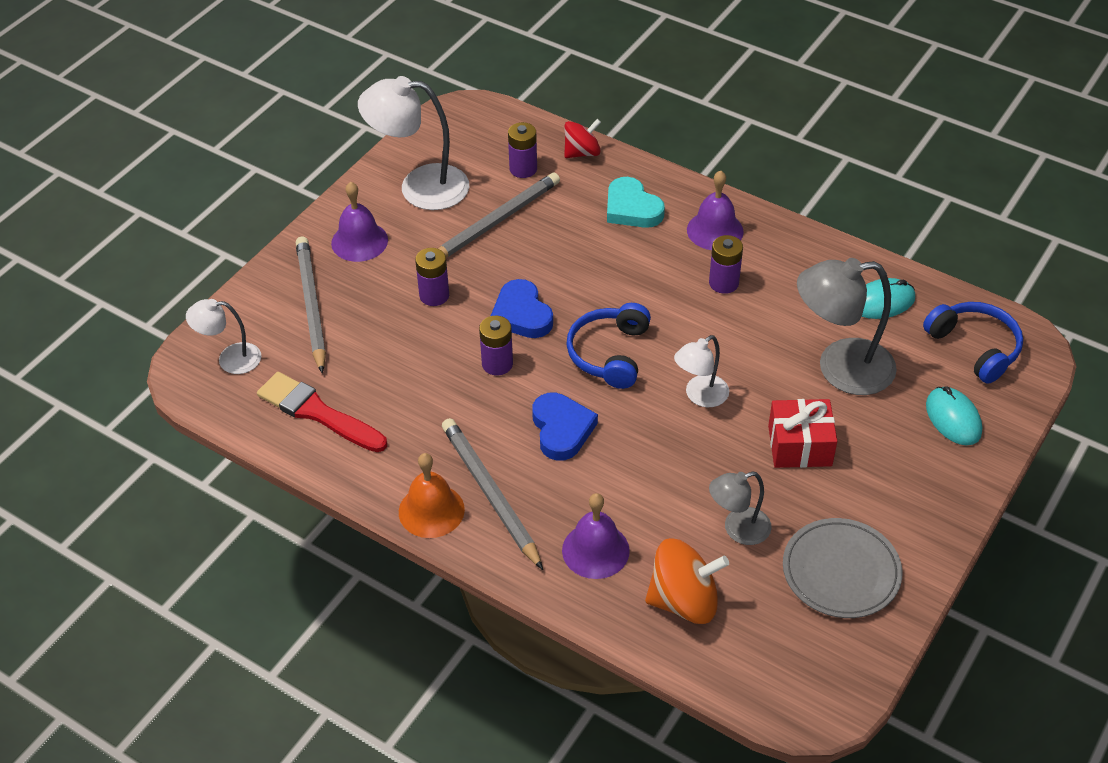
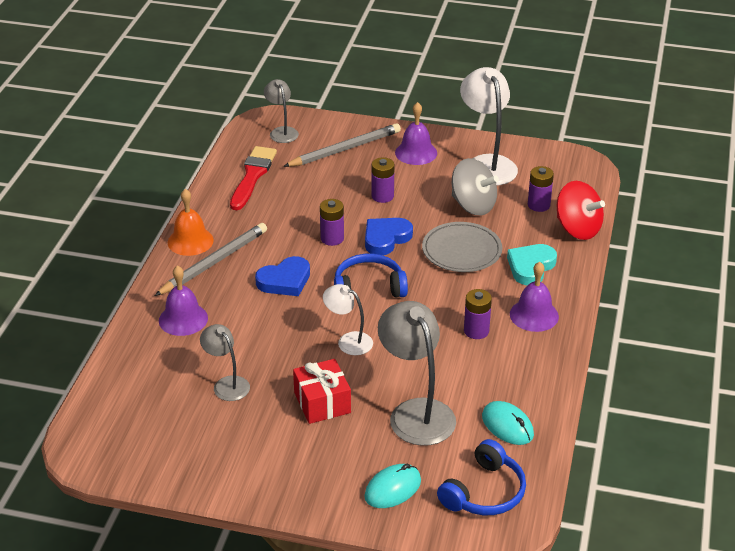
camera: 70 degrees right, 10 degrees down
white lamp [186,299,261,374] -> grey lamp [264,79,299,143]
grey pencil [438,172,560,257] -> grey spinning top [452,158,499,215]
red spinning top [564,119,601,158] -> red spinning top [557,181,605,240], size x1.53
orange spinning top [645,538,729,624] -> none
grey plate [783,518,902,618] -> grey plate moved to [422,222,502,272]

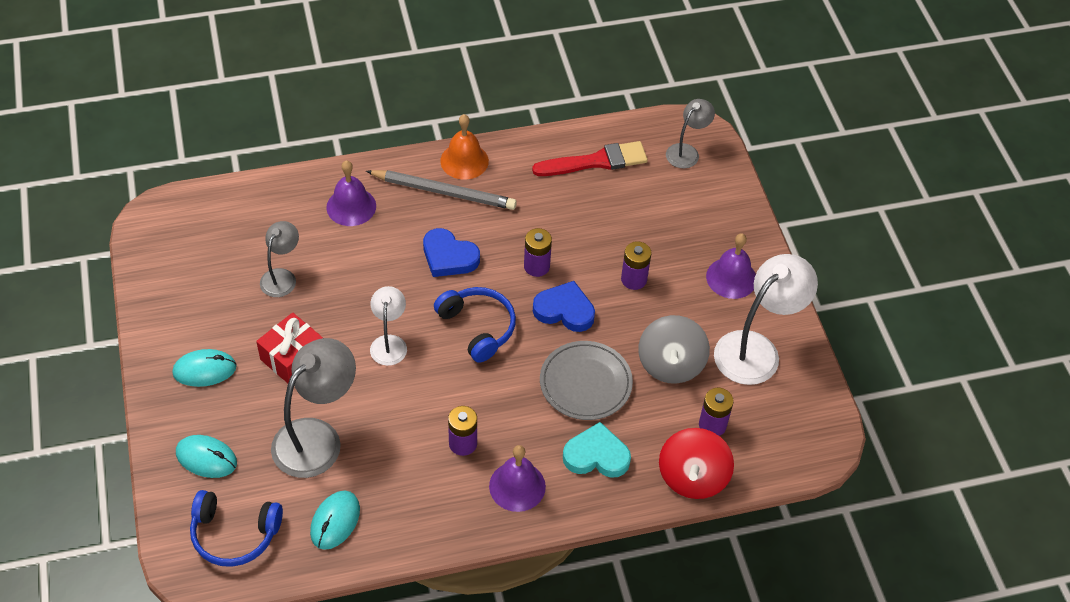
camera: 60 degrees right, 15 degrees up
grey pencil [283,123,401,167] -> none
none -> turquoise mouse [172,349,237,387]

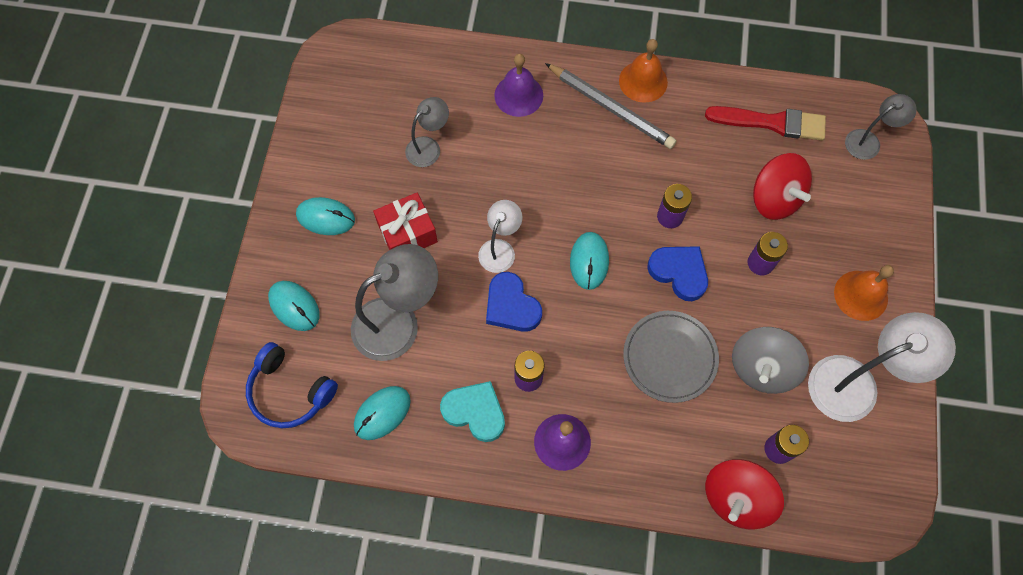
camera: 25 degrees right, 15 degrees up
blue heart [423,228,480,277] -> blue heart moved to [486,272,542,332]
blue headphones [434,287,516,363] -> turquoise mouse [570,232,609,290]
turquoise heart [563,422,631,478] -> turquoise heart moved to [440,381,505,442]
purple bell [706,233,756,299] -> orange bell [834,265,894,321]
none -> red spinning top [753,153,812,220]

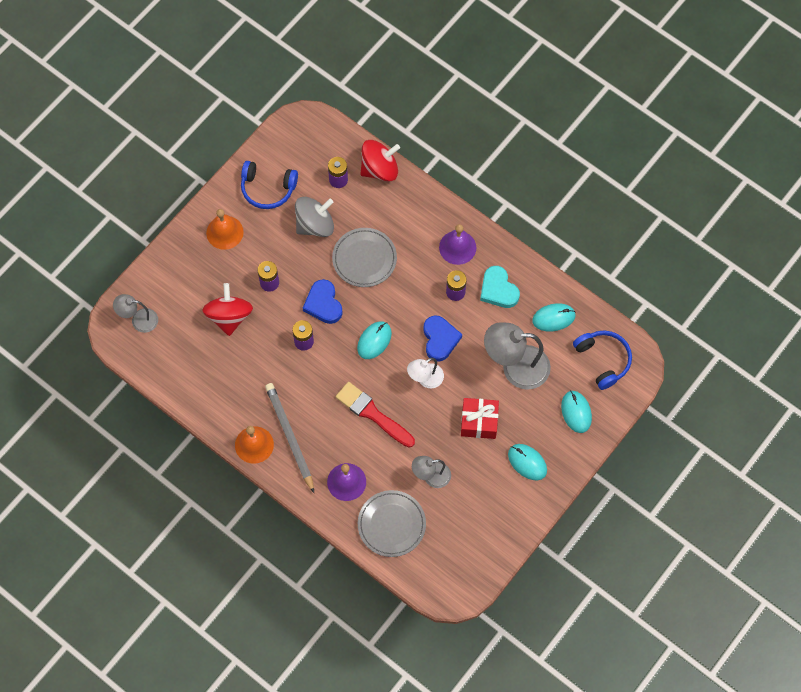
camera: 150 degrees left, 0 degrees up
red brush [705,106,826,141] -> red brush moved to [336,382,415,448]
white lamp [808,312,956,422] -> blue headphones [241,161,298,209]
none -> grey plate [358,490,426,557]

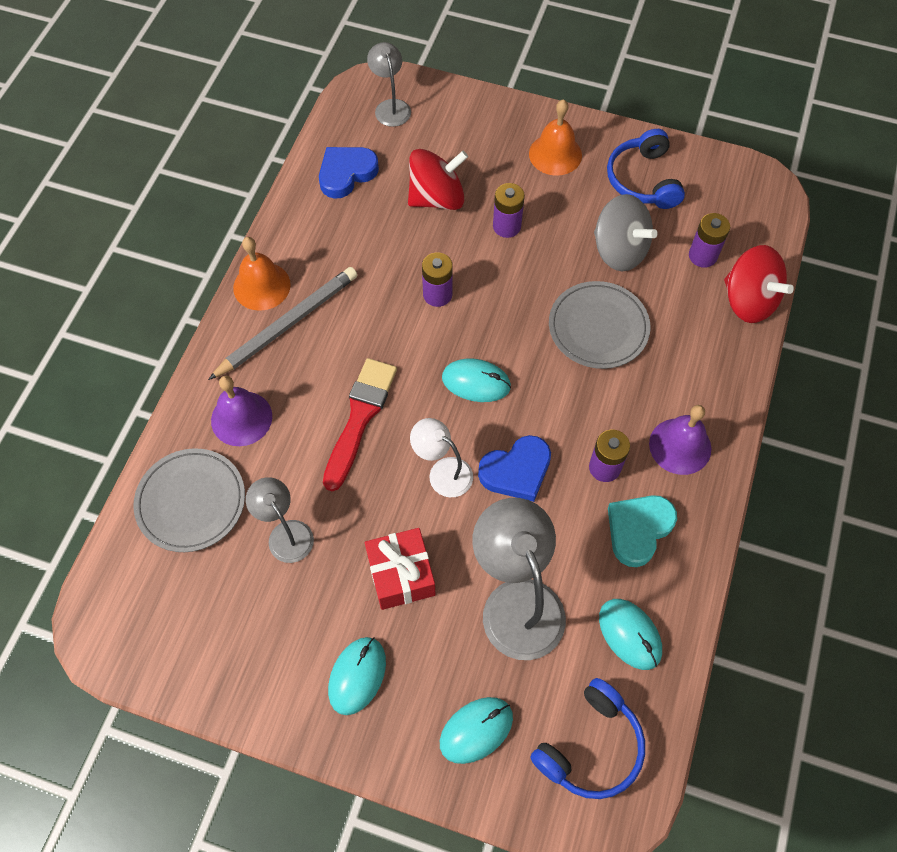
camera: 70 degrees right, 5 degrees down
blue heart [303,279,343,324] -> blue heart moved to [319,147,379,199]

